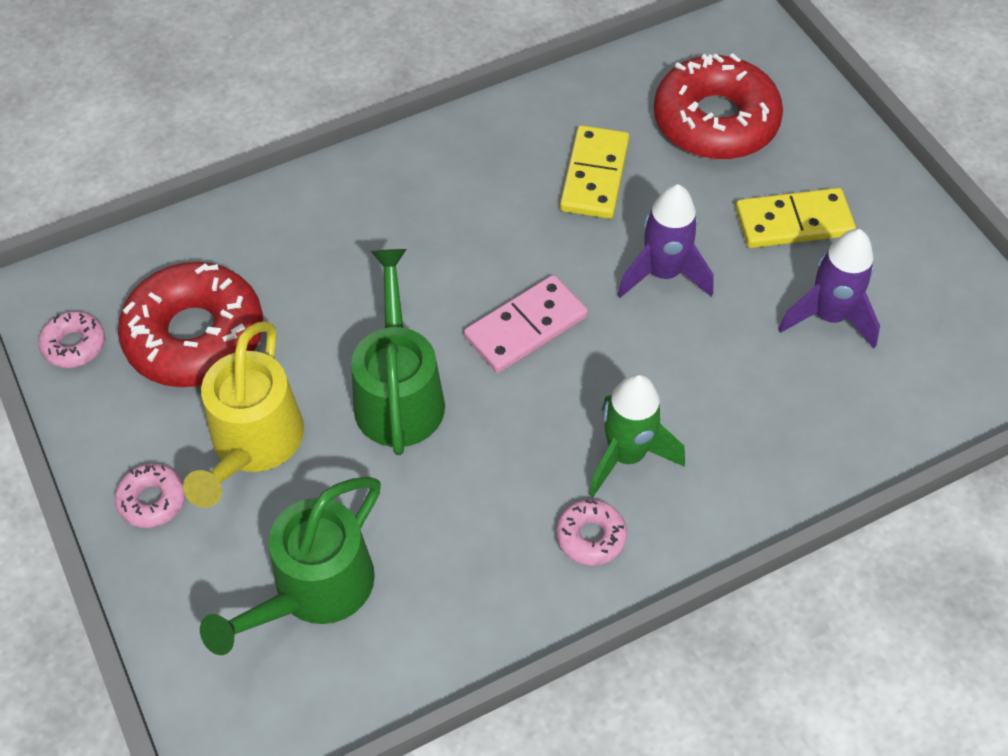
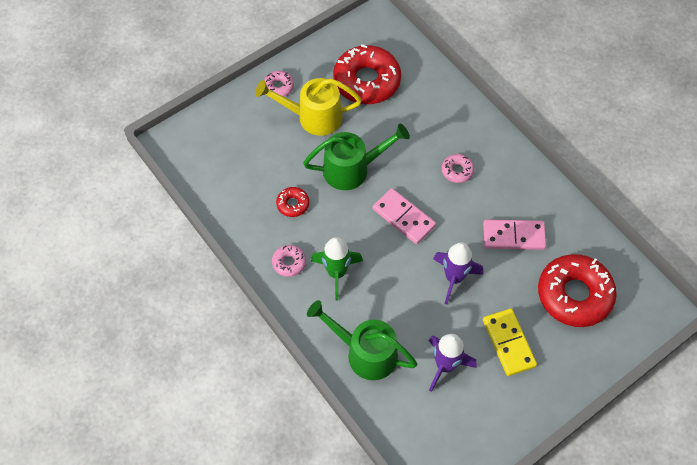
camera: 80 degrees right, 5 degrees up
pink donut [38,311,105,368] -> pink donut moved to [442,154,474,183]
green watering can [200,477,381,655] -> green watering can moved to [307,300,417,380]
yellow domino [560,125,629,219] -> pink domino [483,219,546,250]
none -> red donut [276,187,309,217]

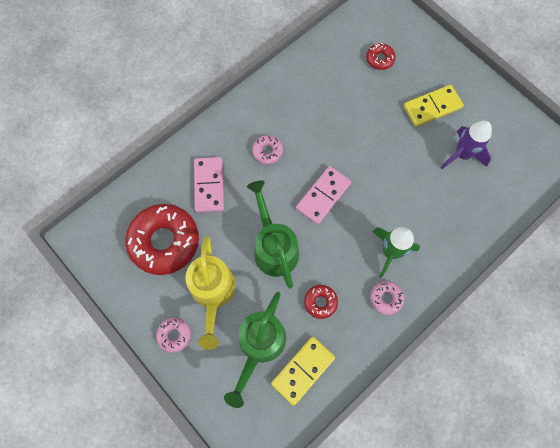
camera: 95 degrees left, 10 degrees up
green watering can [307,300,417,380] -> green watering can moved to [224,292,286,408]
purple rocket [433,242,483,304] -> none
pink domino [483,219,546,250] -> pink domino moved to [194,157,224,213]
red donut [538,254,617,327] -> red donut [366,43,396,70], size x0.45
none -> yellow domino [271,337,335,406]

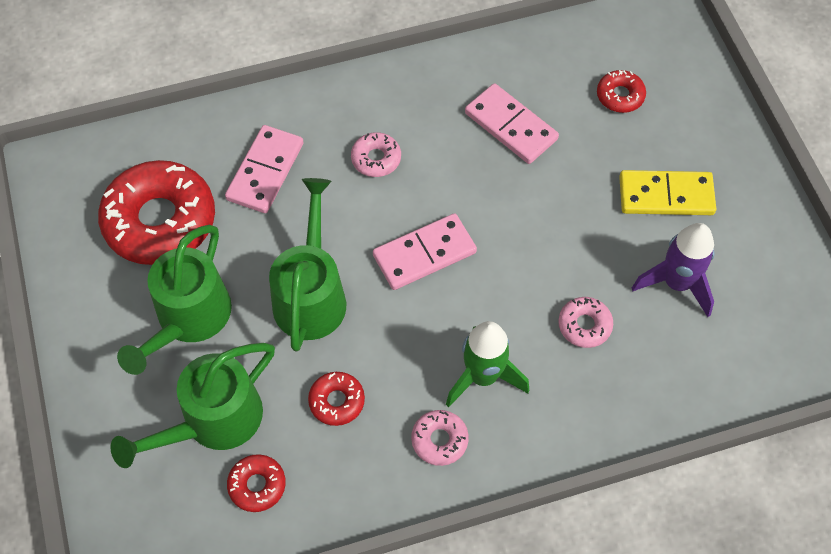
camera: 25 degrees right, 10 degrees down
pink donut [156,317,191,353] -> pink donut moved to [558,297,613,348]
yellow watering can [185,235,236,350] -> green watering can [117,225,232,375]
yellow domino [271,337,335,406] -> red donut [227,454,286,512]
none -> pink domino [465,83,559,164]

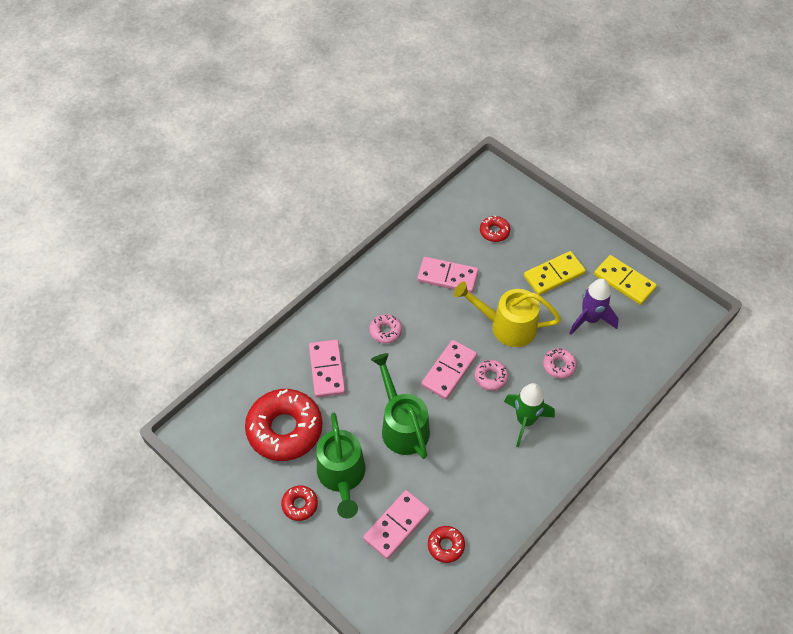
camera: 30 degrees left, 5 degrees down
green watering can [110,343,275,468] -> pink domino [363,490,430,559]
red donut [308,372,365,426] -> red donut moved to [281,486,318,521]
pink donut [411,410,469,466] -> pink donut moved to [475,360,508,391]
none -> yellow watering can [454,282,561,347]
none -> yellow domino [594,255,657,305]

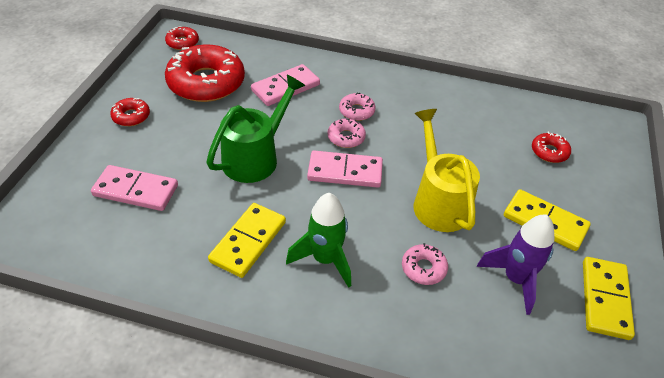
camera: 60 degrees right, 10 degrees down
green watering can [316,413,366,518] -> none
pink domino [417,257,478,293] -> none
red donut [428,526,465,563] -> red donut moved to [165,26,199,50]
pink donut [475,360,508,391] -> pink donut moved to [328,118,366,148]
none -> yellow domino [208,203,286,278]

